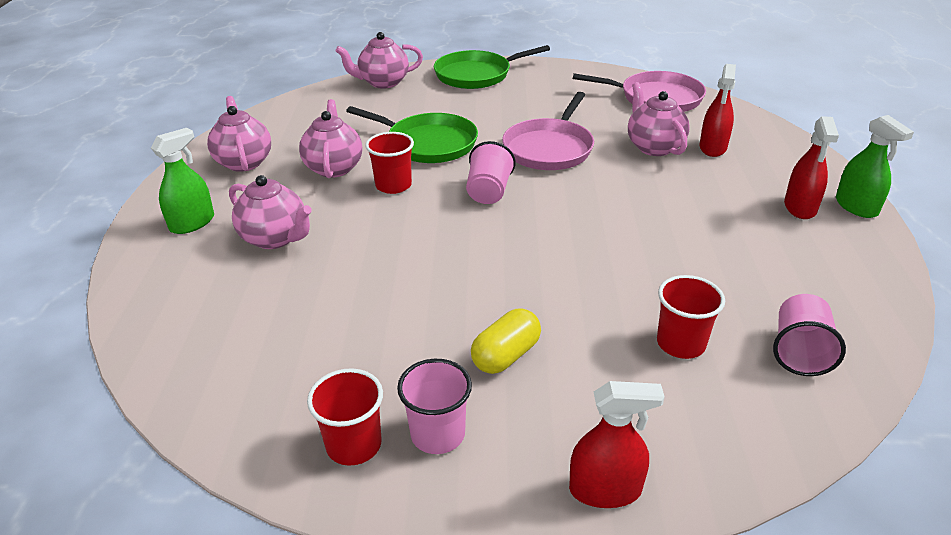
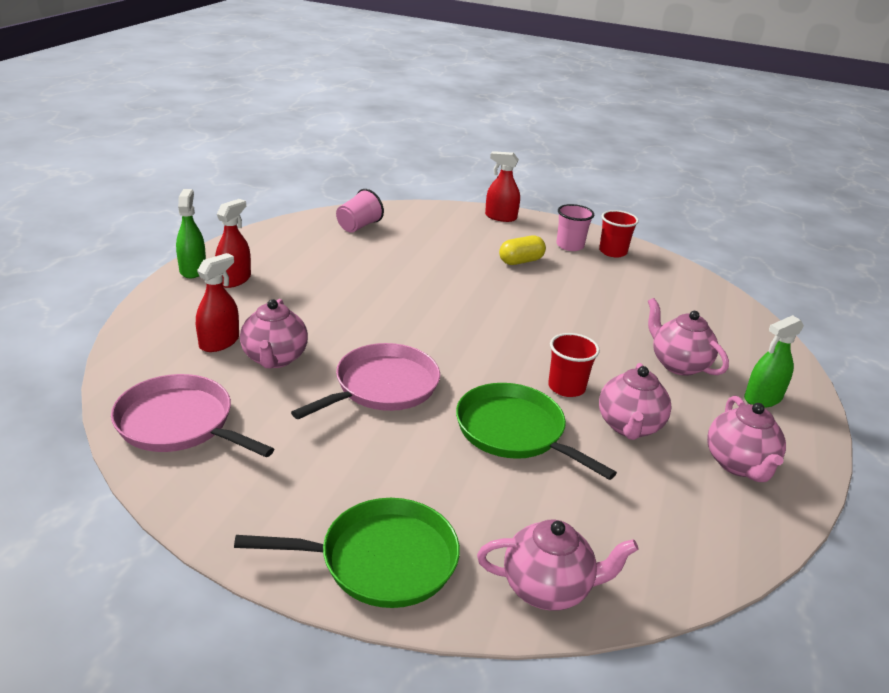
camera: 165 degrees left, 5 degrees down
pink cup [466,141,516,204] -> none
red cup [657,275,725,359] -> none

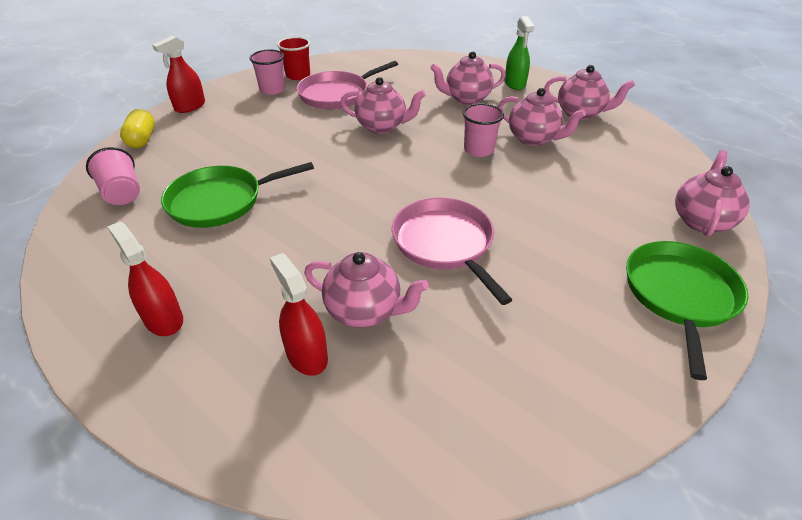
camera: 65 degrees left, 10 degrees up
pink pan [111,374,274,457] -> pink pan moved to [296,61,398,109]
green spray bottle [176,189,206,278] -> none
green pan [456,383,617,480] -> green pan moved to [161,162,314,228]
yellow capsule [499,236,546,265] -> yellow capsule moved to [120,109,155,148]
red cup [548,333,600,397] -> pink cup [463,104,504,157]
none -> pink teapot [340,77,426,134]

